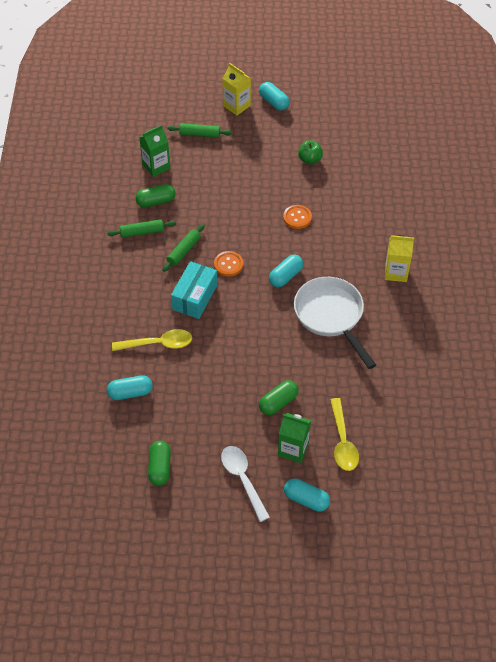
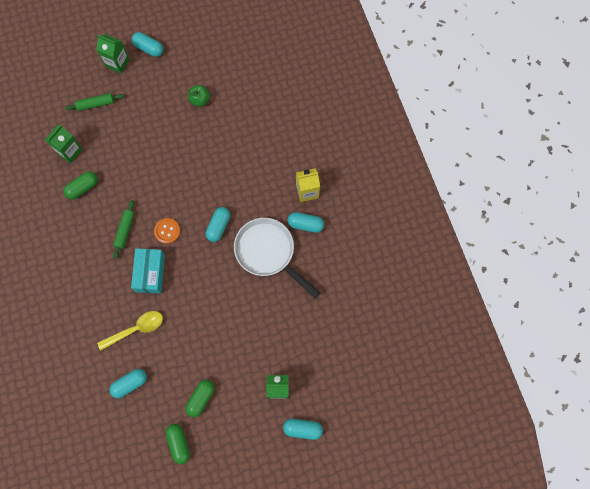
camera: 20 degrees left, 20 degrees up
green rolling pin [107,219,176,238] -> none
white spoon [221,446,270,522] -> none
yellow carton [222,63,251,115] -> green carton [96,34,130,73]
green capsule [259,380,299,415] -> green capsule moved to [185,380,215,417]
orange button [283,205,312,229] -> none
yellow spoon [330,398,359,471] -> none
none -> turquoise capsule [288,212,324,233]

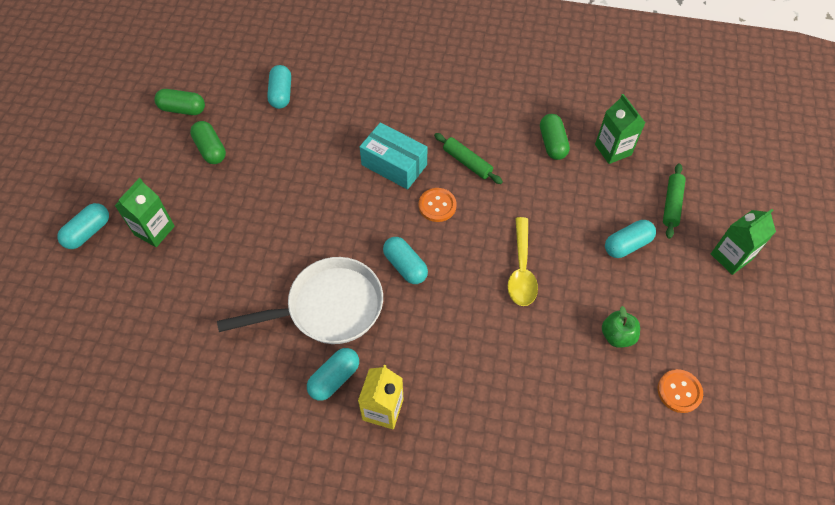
camera: 120 degrees right, 15 degrees down
yellow spoon [97,311,163,350] -> yellow spoon moved to [508,217,538,306]
turquoise capsule [131,32,163,57] -> turquoise capsule moved to [605,220,656,258]
none -> orange button [658,369,703,413]

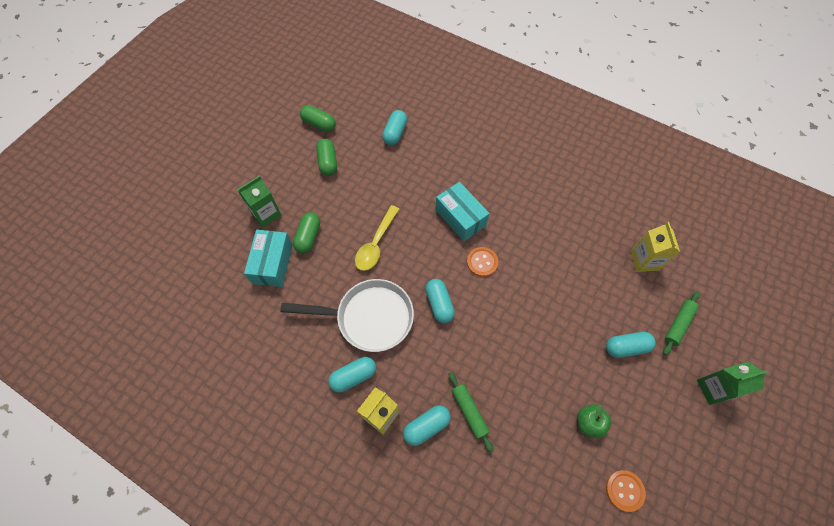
camera: 20 degrees right, 5 degrees up
turquoise capsule [57,203,109,249] -> turquoise capsule moved to [403,405,451,446]
green rolling pin [434,133,503,184] -> green rolling pin moved to [449,372,494,453]
yellow spoon [508,217,538,306] -> yellow spoon moved to [355,205,399,271]
green capsule [540,114,570,160] -> green capsule moved to [293,212,320,253]
green carton [595,94,645,164] -> yellow carton [631,222,680,272]
none -> turquoise box [244,230,293,287]

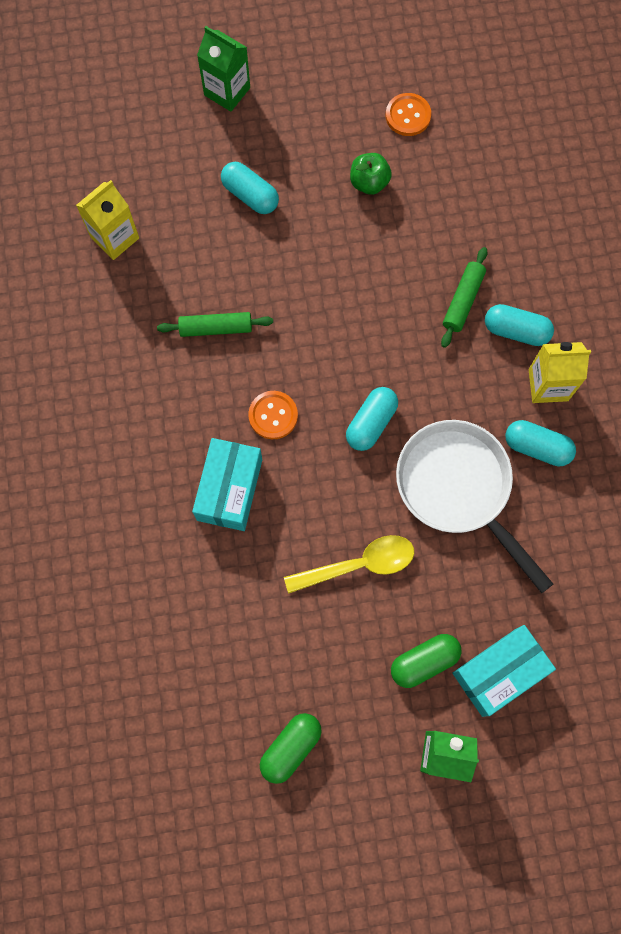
camera: 130 degrees left, 10 degrees up
green capsule [300,105,336,132] -> none
turquoise capsule [382,110,407,145] -> none
green rolling pin [663,292,700,355] -> green rolling pin moved to [157,312,273,337]

